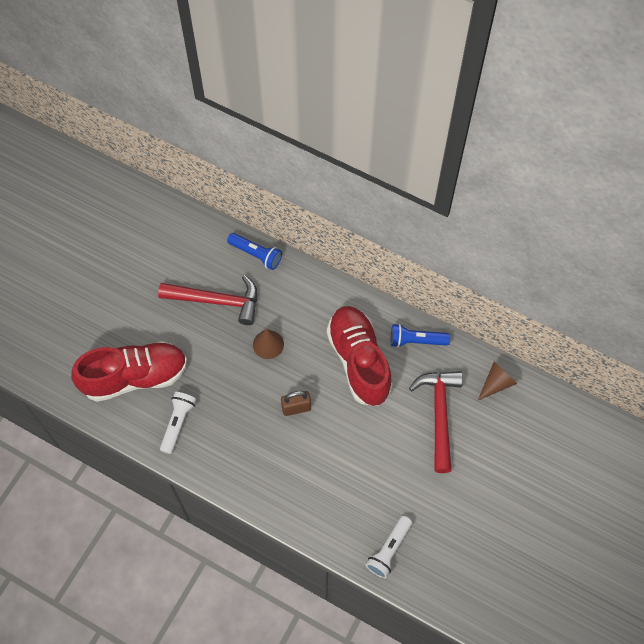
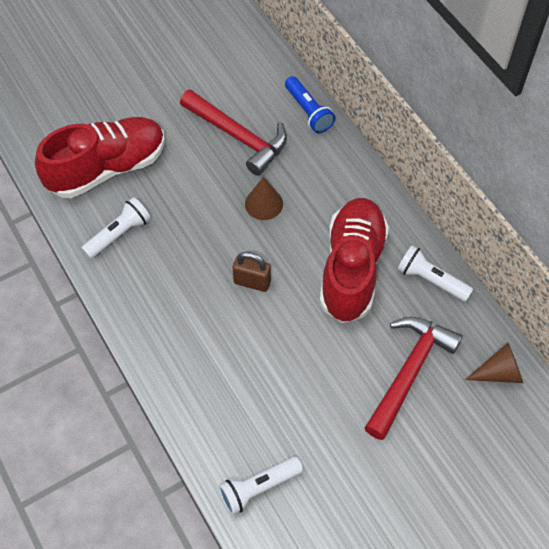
camera: 30 degrees right, 5 degrees down
red shoe [71,341,187,402] -> red shoe turned 45 degrees counterclockwise [35,117,165,198]
blue flashlight [391,324,450,348] -> white flashlight [397,245,473,302]

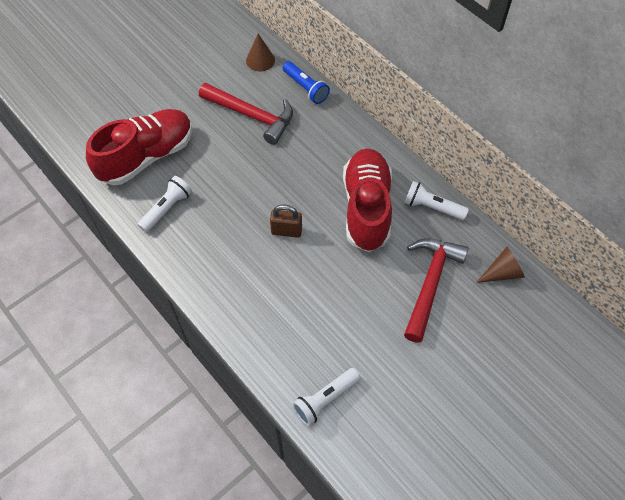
camera: 10 degrees left, 0 degrees up
brown cone [245,177,283,220] -> brown cone moved to [246,34,275,71]

